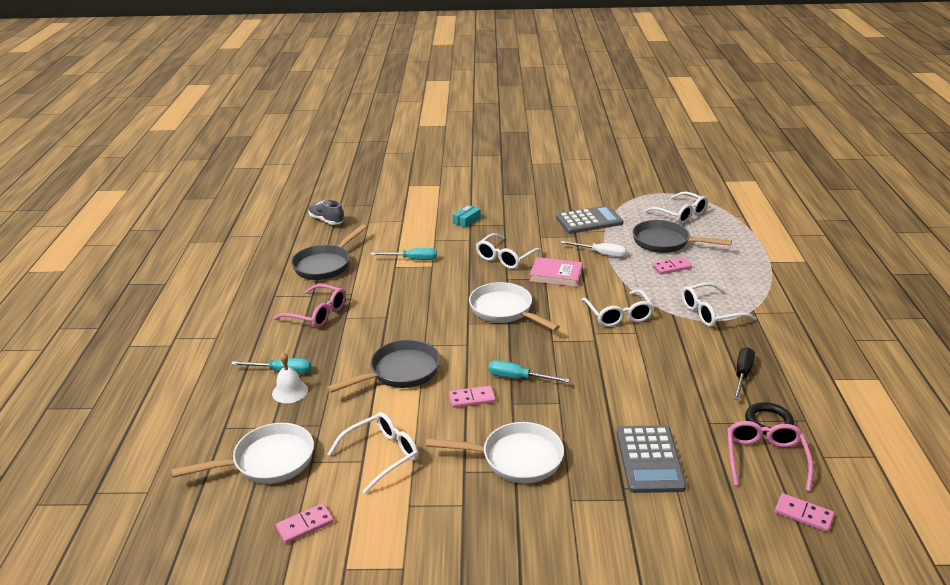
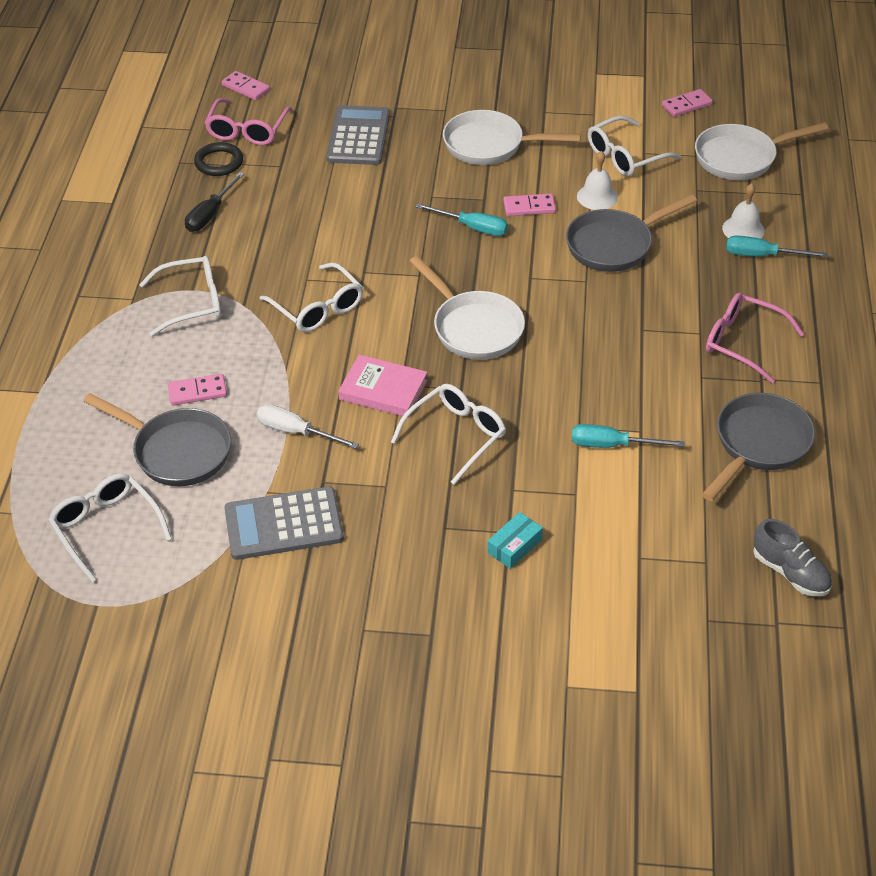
camera: 175 degrees left, 15 degrees up
white glasses [581,289,654,327] -> white glasses turned 150 degrees clockwise [260,262,363,332]
none -> white bell [577,151,618,210]

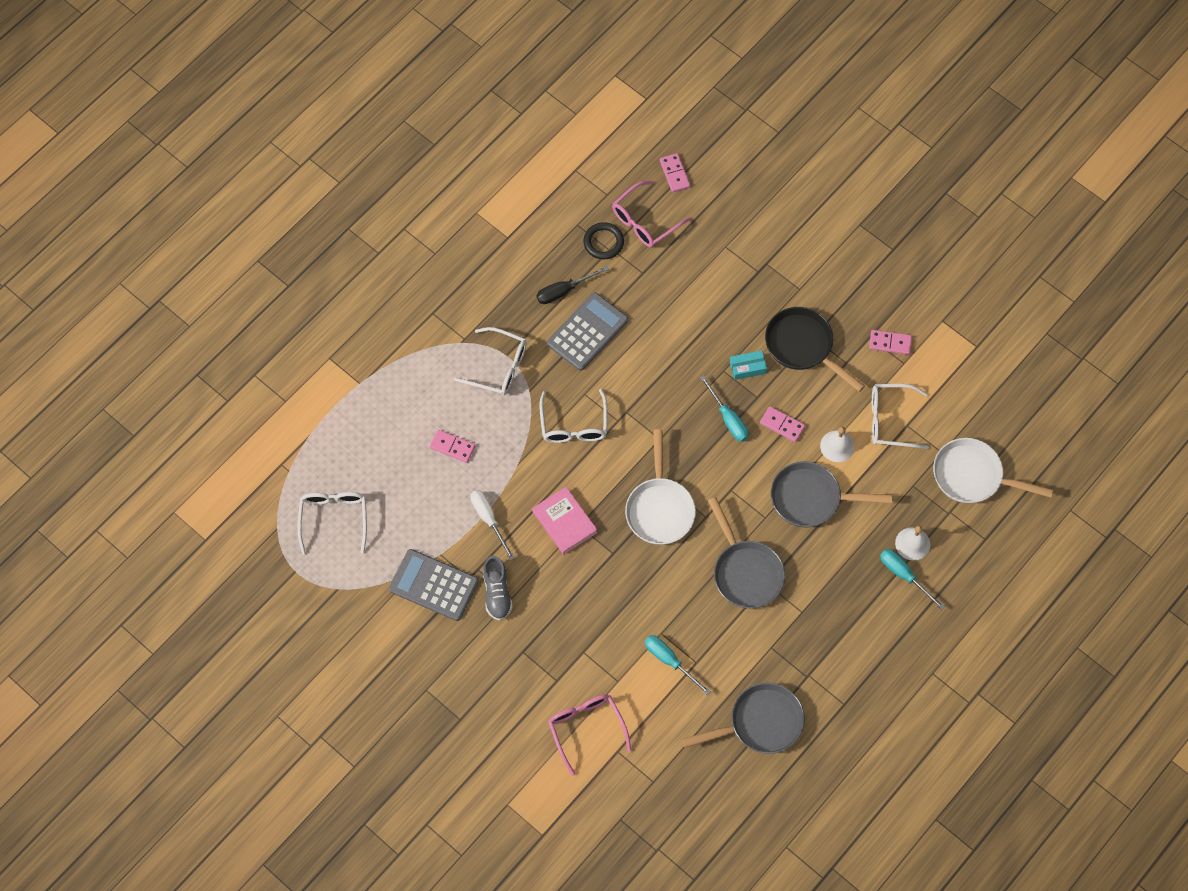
camera: 35 degrees right, 20 degrees up
grey pan [83,393,231,486] -> grey pan moved to [708,497,785,609]
grey calculator [326,105,390,165] -> grey calculator moved to [547,292,628,371]
white glasses [391,384,506,485] -> none
white pan [443,110,581,165] -> black pan [765,307,865,392]
turquoise box [487,512,543,569] -> turquoise box moved to [730,350,767,380]
pink domino [662,89,713,117] -> pink domino moved to [869,330,912,355]
pink glasses [706,293,804,384] -> pink glasses moved to [548,694,631,776]
grey shoe [753,519,832,596] -> grey shoe moved to [483,556,513,621]

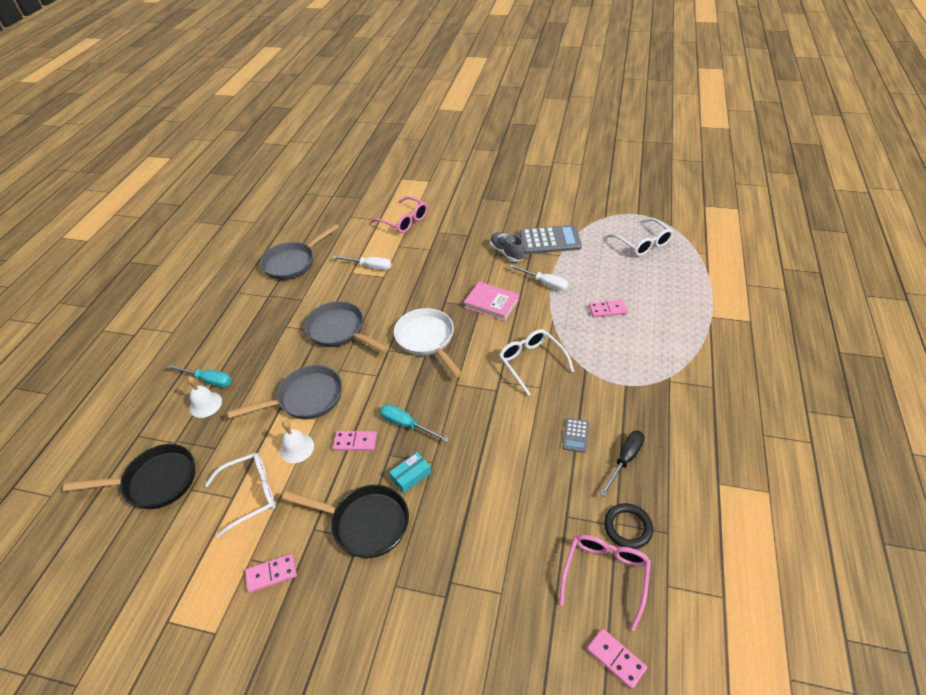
camera: 155 degrees right, 20 degrees down
white glasses [454,327,527,395] -> none
grey calculator [547,292,628,371] -> grey calculator [562,418,589,453], size x0.48
turquoise screwdriver [645,635,711,695] -> white screwdriver [333,256,392,270]
white pan [933,438,1053,504] -> black pan [63,444,195,509]

